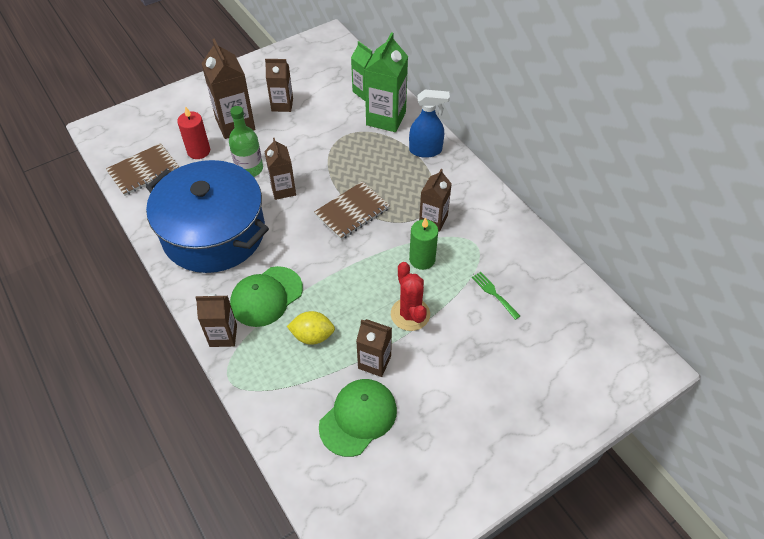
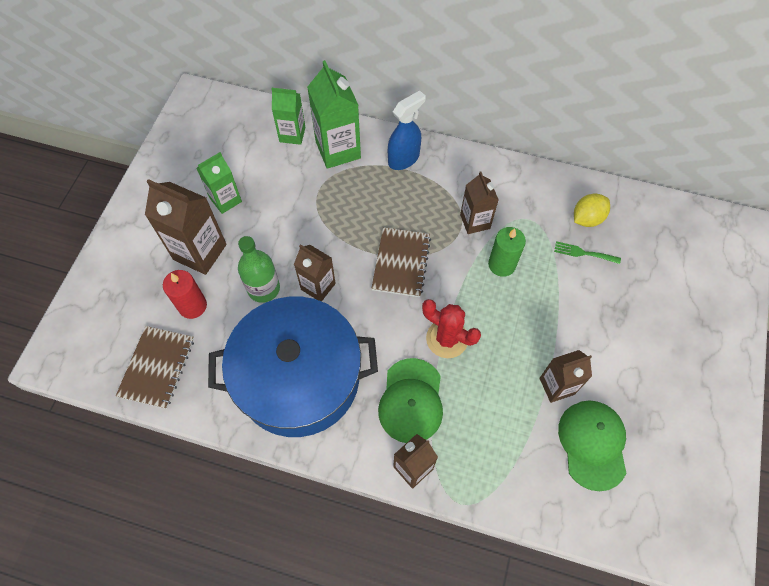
camera: 40 degrees left, 10 degrees up
brown carton [265,59,293,112] -> green carton [197,152,242,214]
yellow lemon [287,311,335,345] -> yellow lemon moved to [574,193,610,227]
red cactus [391,262,430,331] -> red cactus moved to [422,299,481,358]

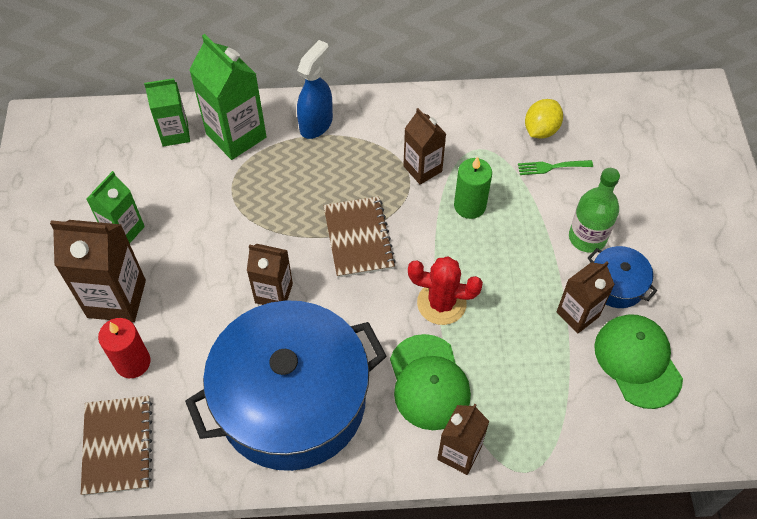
camera: 20 degrees left, 5 degrees down
green bottle [238,236,280,303] -> green bottle moved to [569,168,620,253]
none -> blue pot [588,246,657,308]

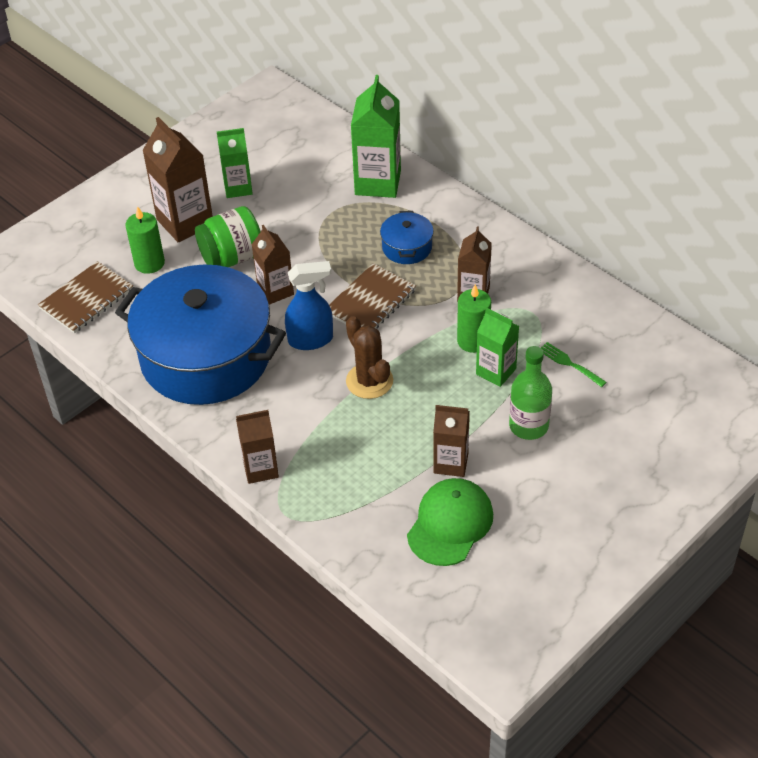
camera: 50 degrees right, 10 degrees down
red candle [98,318,151,378] -> green candle [125,206,165,274]
green carton [144,78,190,147] -> green carton moved to [476,308,519,387]
blue spray bottle [297,40,333,139] -> blue spray bottle moved to [285,261,333,350]
green cap [390,334,471,430] -> none
red cactus [408,256,483,325] -> brown cactus [346,316,393,399]
yellow lemon [525,99,563,139] -> none
blue pot [588,246,657,308] -> blue pot moved to [380,211,434,264]
none -> green jar [195,206,261,267]

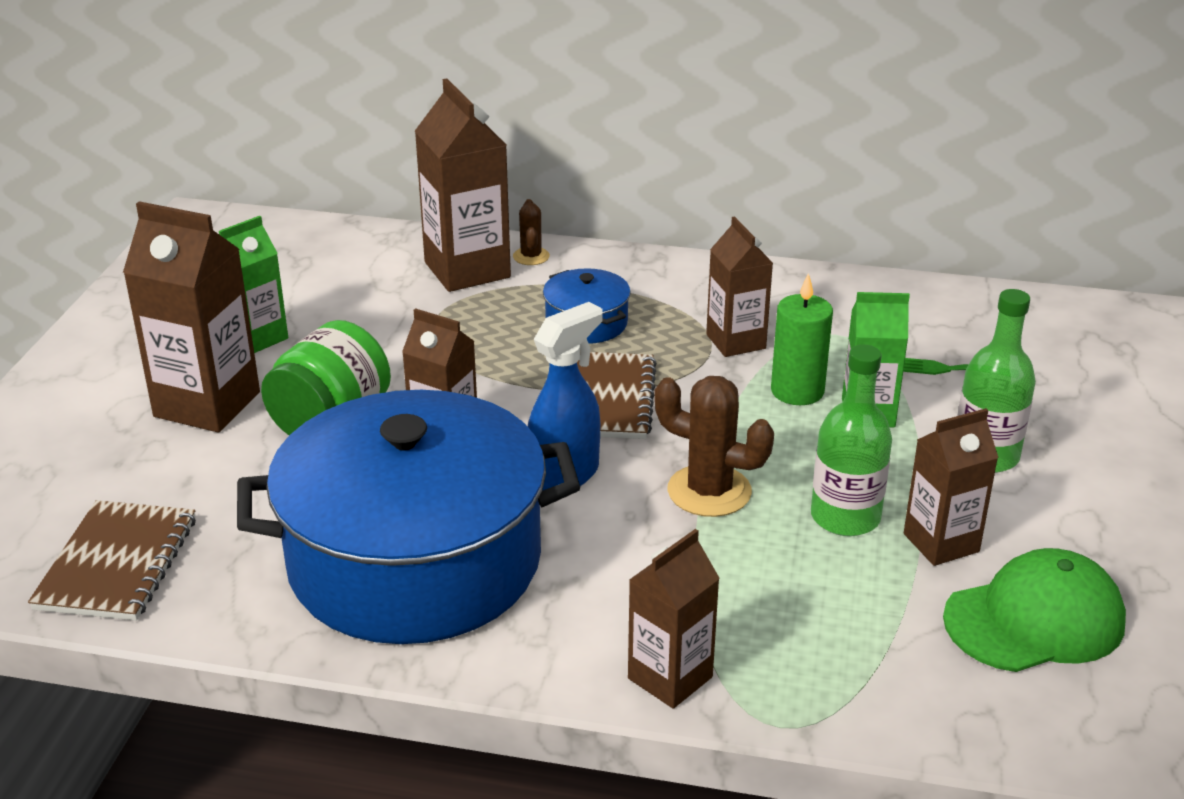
camera: 35 degrees left, 15 degrees down
green candle [125,206,165,274] -> none
green carton [351,75,401,198] -> brown carton [415,78,511,292]
green cap [407,478,493,566] -> green cap turned 75 degrees clockwise [943,548,1126,672]
none -> brown cactus [513,199,550,265]
none -> green bottle [811,345,892,536]

